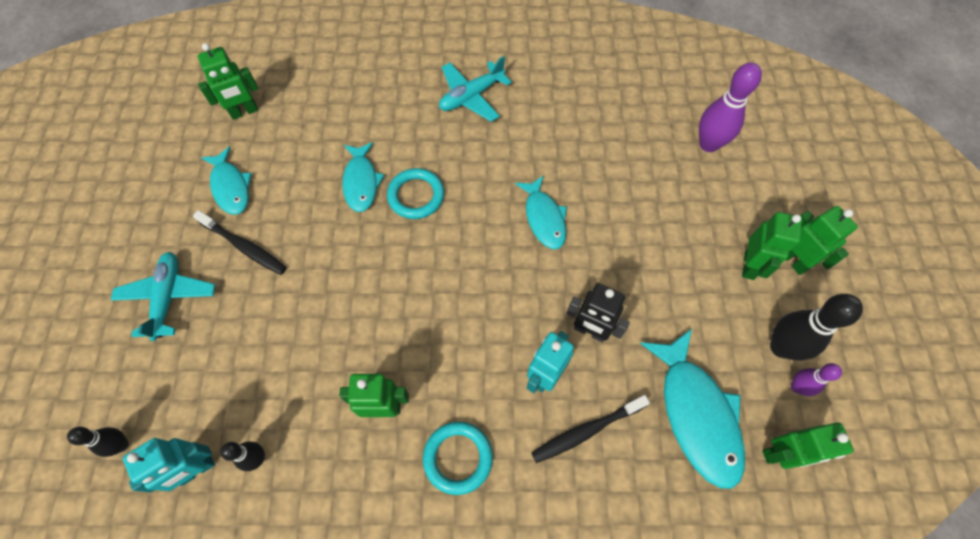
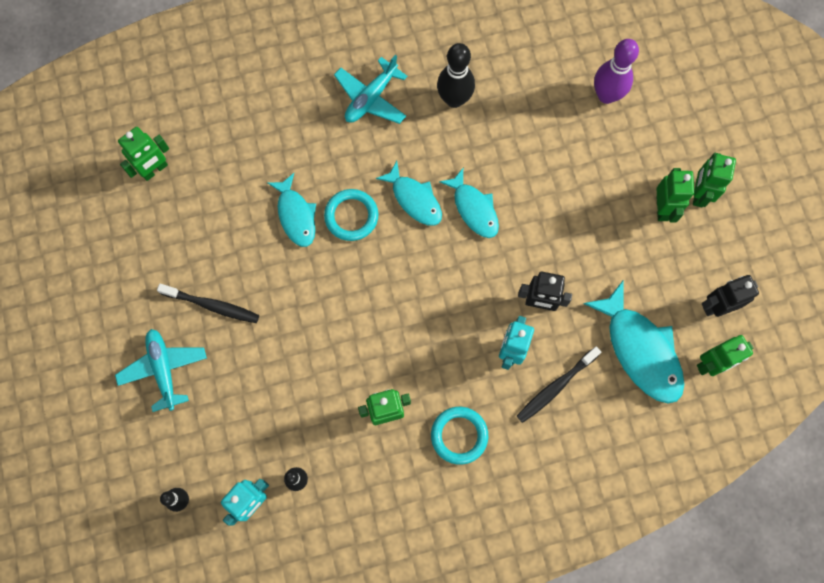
camera: 15 degrees left, 10 degrees up
turquoise fish [201,146,252,215] -> turquoise fish moved to [376,161,442,226]
black bowling pin [770,294,863,360] -> black bowling pin moved to [437,43,475,108]
green robot [786,206,858,275] -> green robot turned 120 degrees counterclockwise [693,153,736,207]
purple bowling pin [791,363,842,396] -> black robot [702,275,759,317]

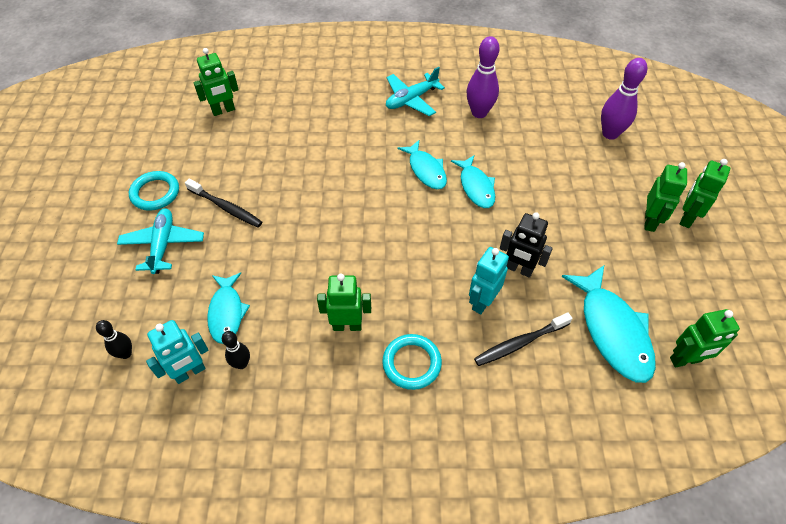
camera: 15 degrees right, 20 degrees down
turquoise fish [268,173,316,247] -> turquoise fish moved to [207,273,250,344]
turquoise ring [324,189,378,241] -> turquoise ring moved to [129,171,179,211]
black bowling pin [437,43,475,108] -> purple bowling pin [466,36,500,118]
black robot [702,275,759,317] -> none

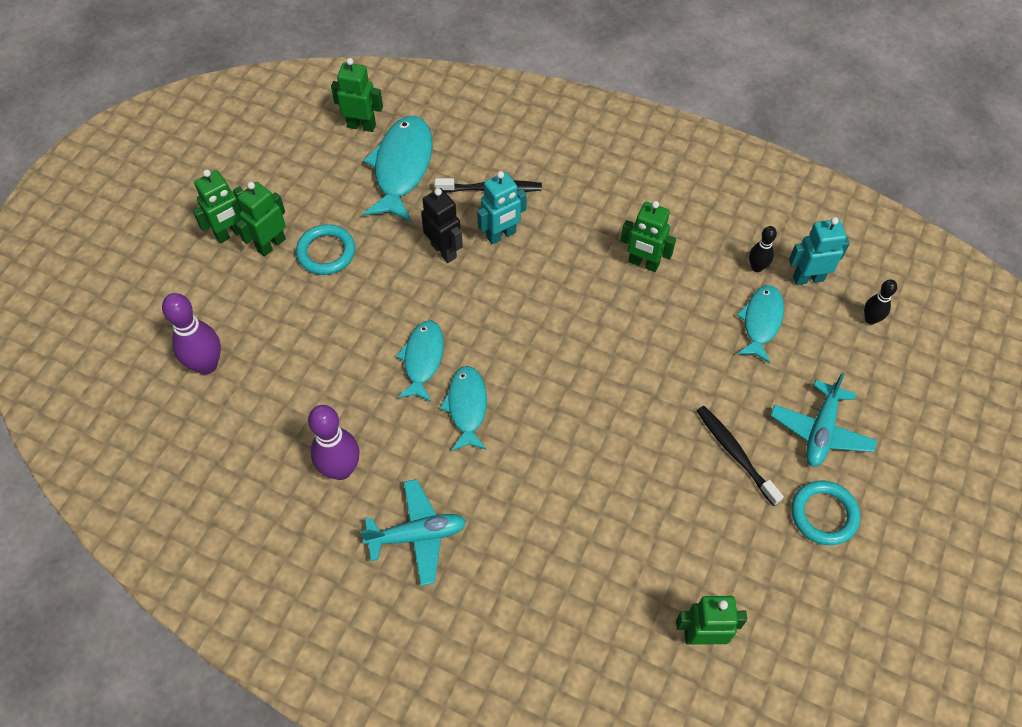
camera: 155 degrees left, 5 degrees up
turquoise ring [382,334,442,390] -> turquoise ring moved to [296,224,355,275]

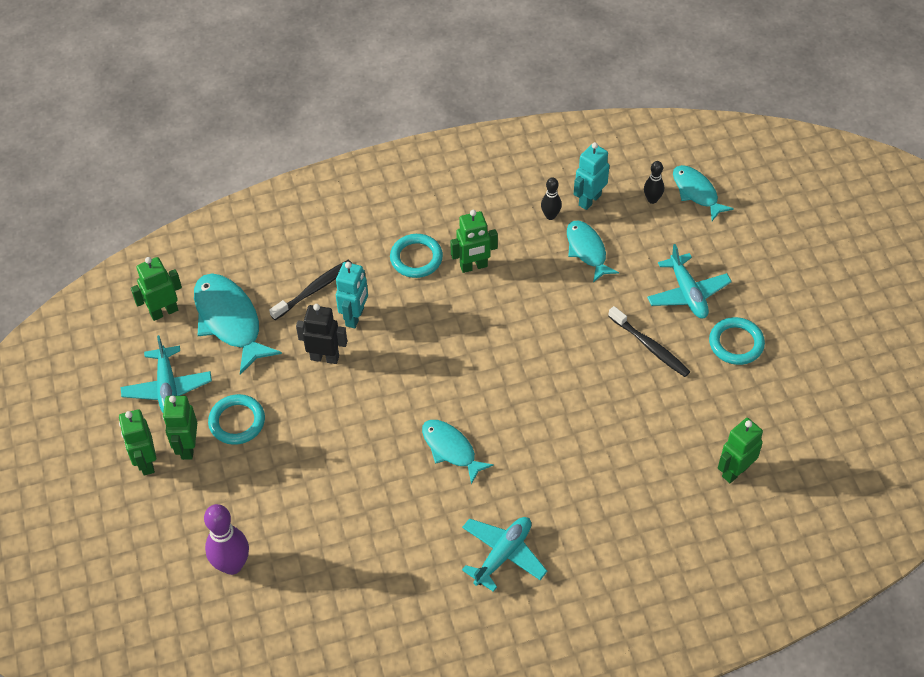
camera: 40 degrees left, 5 degrees down
green robot [193,169,243,243] -> green robot turned 150 degrees clockwise [119,409,156,475]
purple bowling pin [308,405,360,480] -> none
turquoise fish [396,320,444,402] -> turquoise fish moved to [673,165,734,221]
black toothbrush [697,406,784,506] -> black toothbrush turned 150 degrees counterclockwise [608,306,690,377]
none -> turquoise plane [121,335,212,413]
none -> turquoise ring [390,234,443,278]

